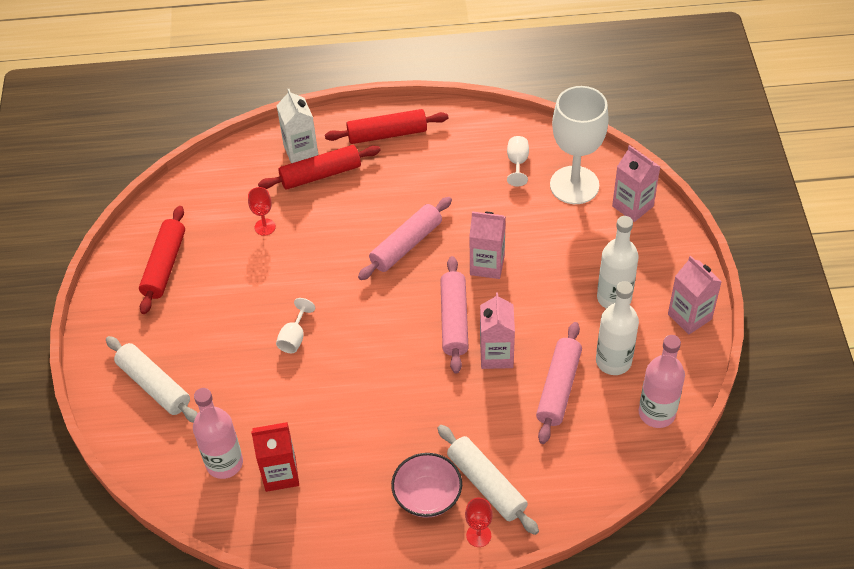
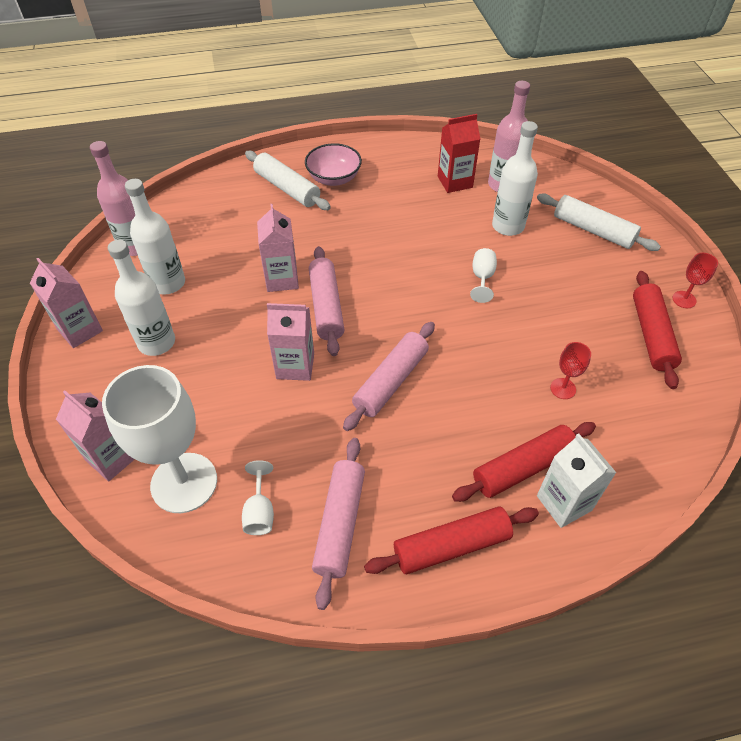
camera: 170 degrees right, 0 degrees up
red goblet [465,498,493,547] -> red goblet moved to [673,253,718,308]
pink rolling pin [536,322,582,444] -> pink rolling pin moved to [312,438,365,610]
none -> white bottle [492,121,538,236]

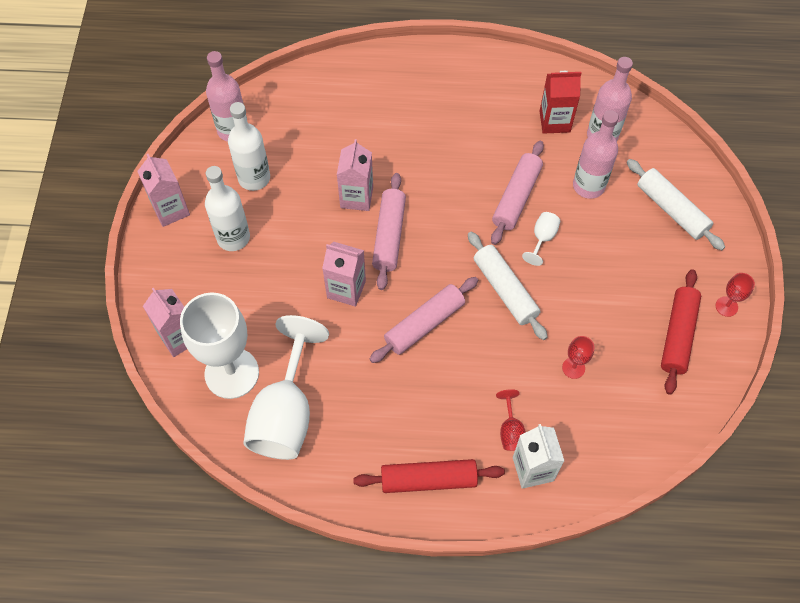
camera: 15 degrees right, 10 degrees up
white goblet [242,460,274,535] -> white goblet [243,315,329,460], size x2.36
white rolling pin [245,151,331,210] -> white rolling pin moved to [468,232,547,340]
pink bowl [305,143,362,186] -> none
pink rolling pin [312,438,365,610] -> pink rolling pin moved to [491,141,544,245]
red rolling pin [452,422,596,502] -> red goblet [496,389,526,451]
white bottle [492,121,538,236] -> pink bottle [573,110,619,199]

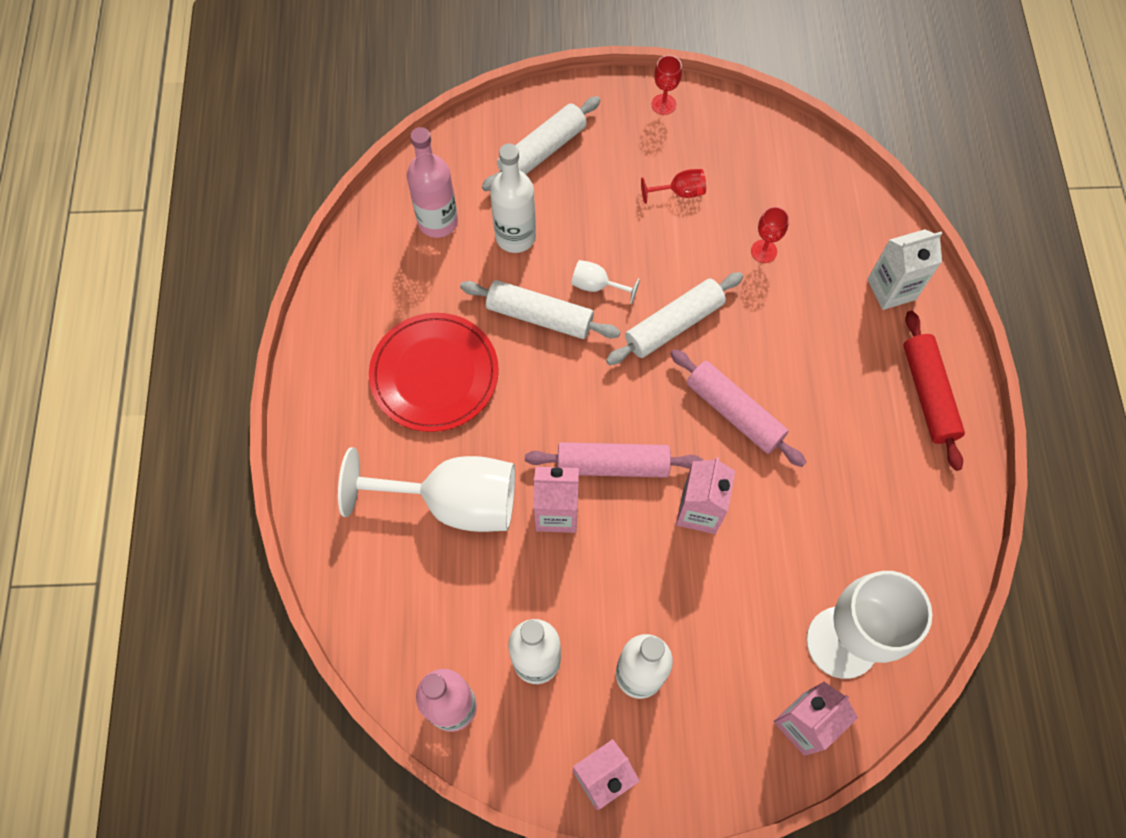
camera: 95 degrees left, 5 degrees up
white goblet [243,315,329,460] -> white goblet moved to [338,447,515,532]
pink rolling pin [491,141,544,245] -> white rolling pin [460,280,620,339]
red goblet [496,389,526,451] -> red goblet moved to [641,169,706,204]
red carton [540,71,581,134] -> none
pink bottle [573,110,619,199] -> white bottle [490,144,536,253]
red rolling pin [661,269,701,395] -> none
none -> red plate [369,313,499,432]

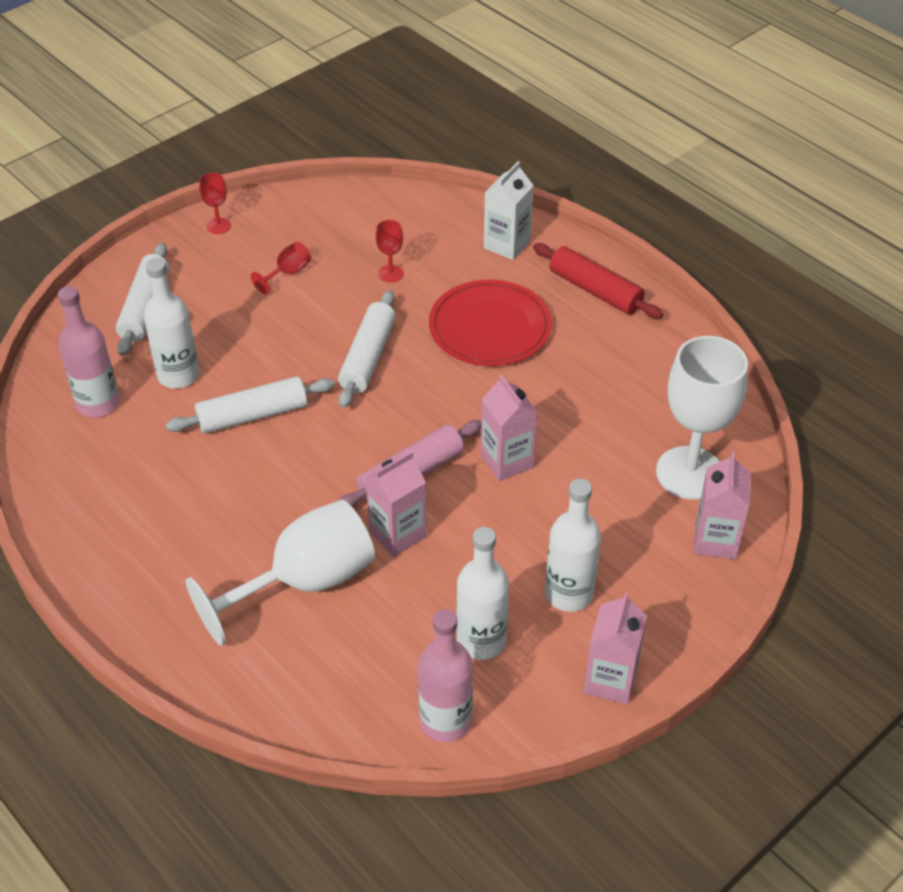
camera: 40 degrees left, 20 degrees down
red plate [369,313,499,432] -> red plate moved to [429,280,552,366]
white goblet [571,260,640,304] -> none
pink rolling pin [670,349,806,467] -> none

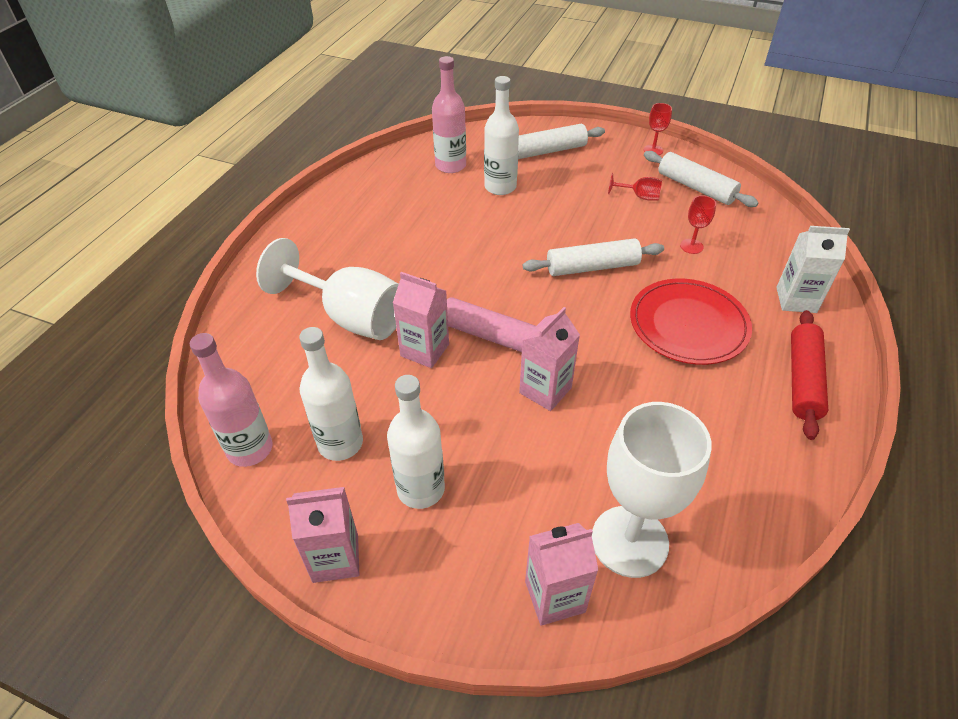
camera: 65 degrees right, 0 degrees up
white rolling pin [166,376,335,434] -> white rolling pin moved to [644,151,759,207]

